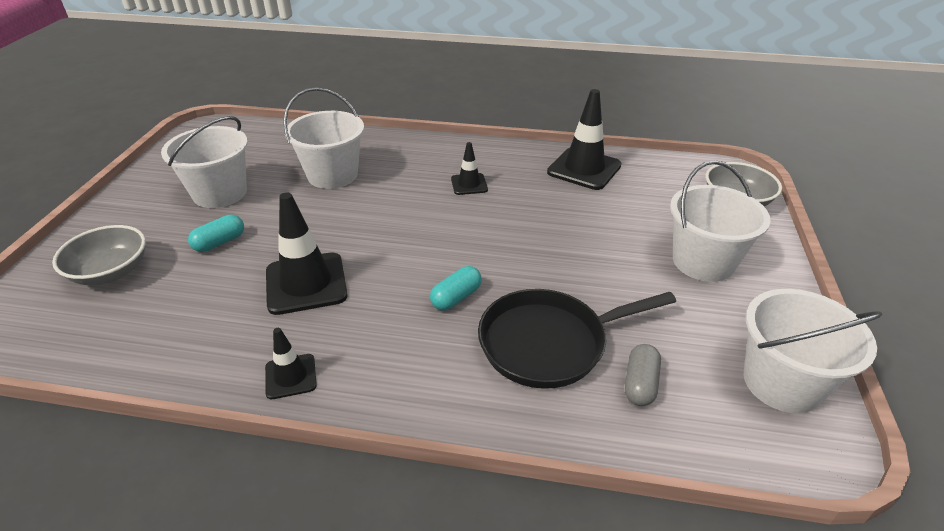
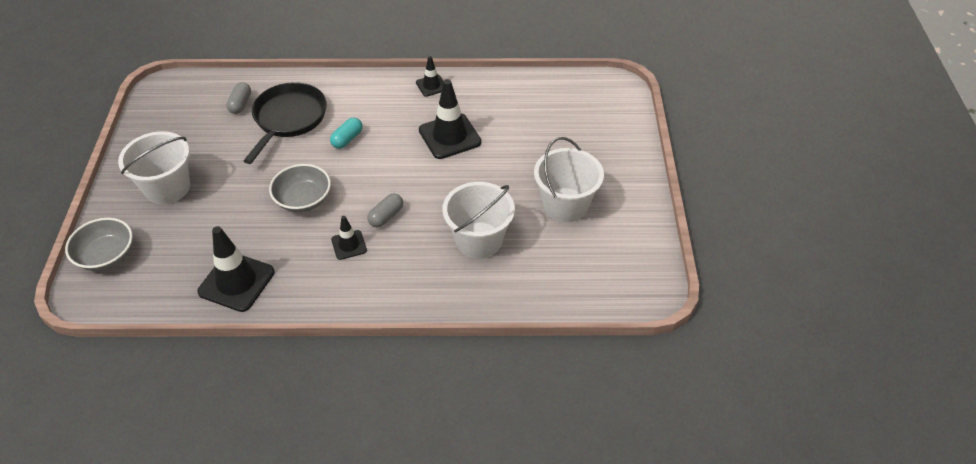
camera: 170 degrees right, 10 degrees up
grey bowl [52,225,146,285] -> grey bowl moved to [269,164,331,212]
turquoise capsule [188,215,244,252] -> none
black pan [478,289,676,389] -> black pan turned 45 degrees counterclockwise [244,82,327,164]
white bucket [744,289,882,413] -> none
none -> grey capsule [367,193,403,227]

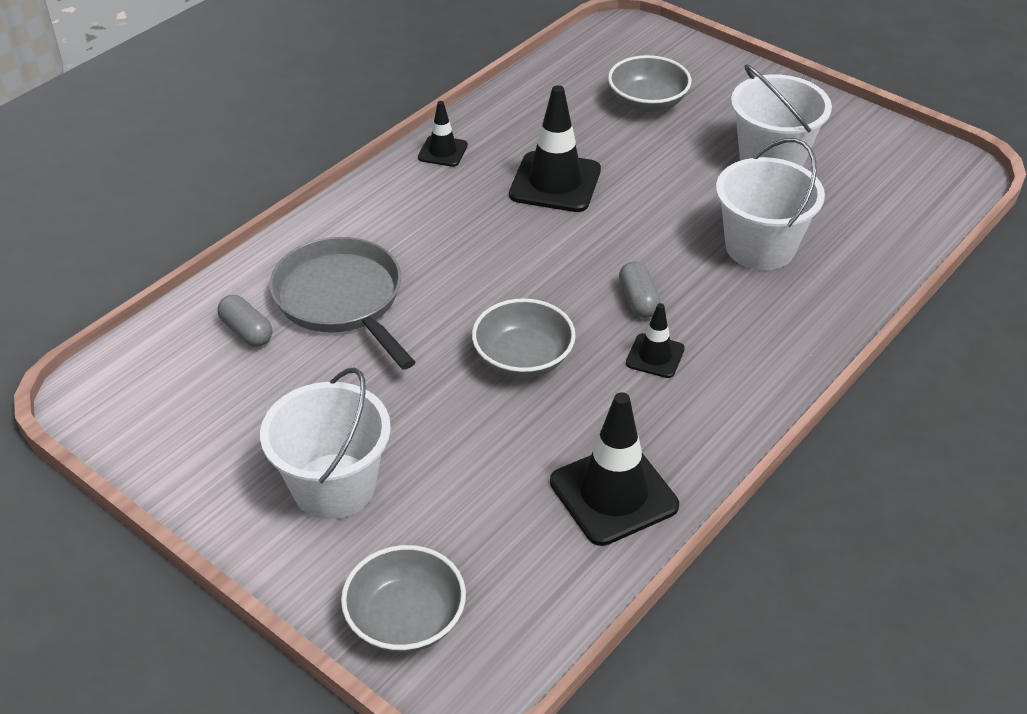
camera: 50 degrees left, 5 degrees down
black pan [244,82,327,164] -> grey pan [270,237,415,370]
turquoise capsule [330,118,363,149] -> none
none -> grey bowl [608,55,691,112]

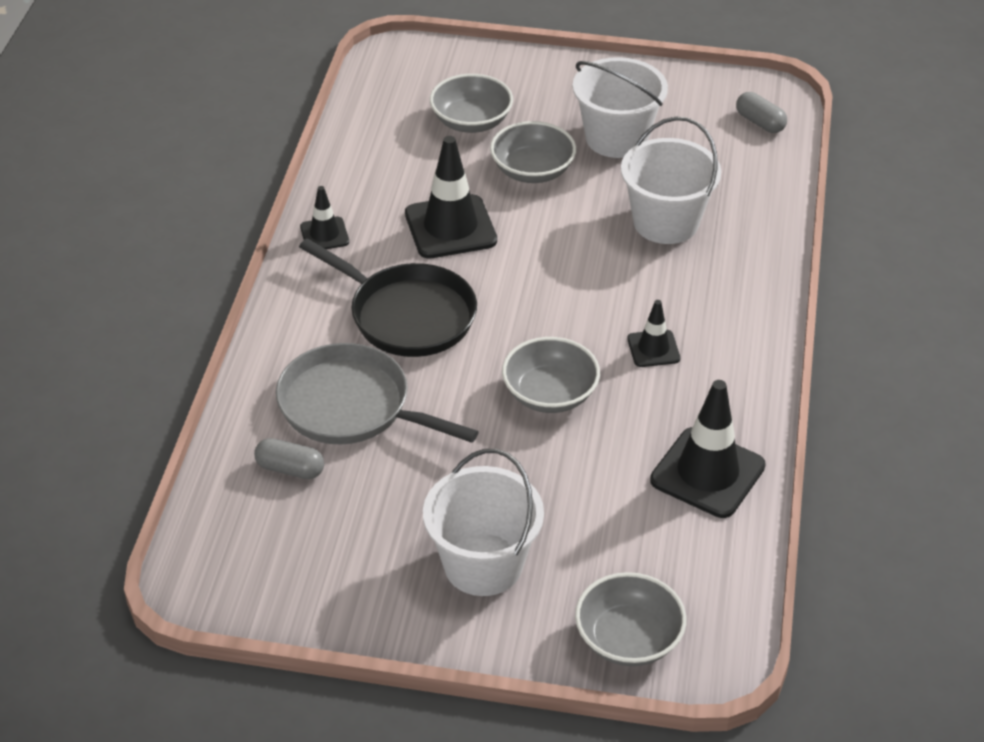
camera: 30 degrees left, 0 degrees up
grey capsule [619,262,661,318] -> grey capsule moved to [736,92,787,133]
none -> black pan [299,238,477,357]
none -> grey bowl [490,121,576,183]

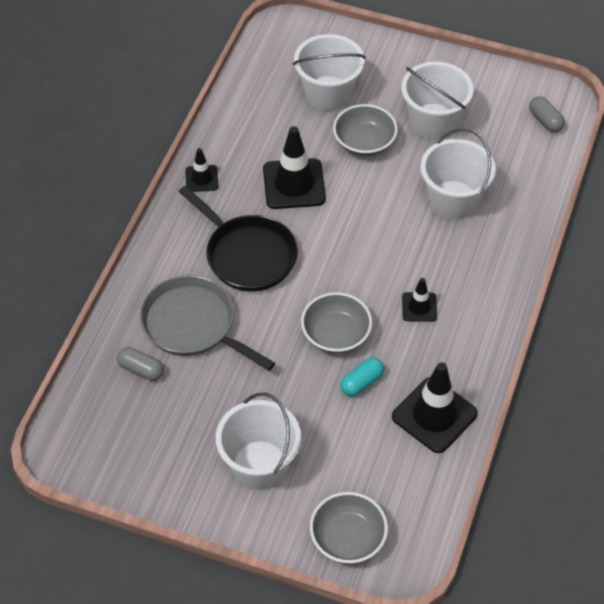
camera: 10 degrees right, 10 degrees up
grey bowl [430,74,513,133] -> white bucket [293,34,366,111]
none -> turquoise capsule [340,357,384,397]

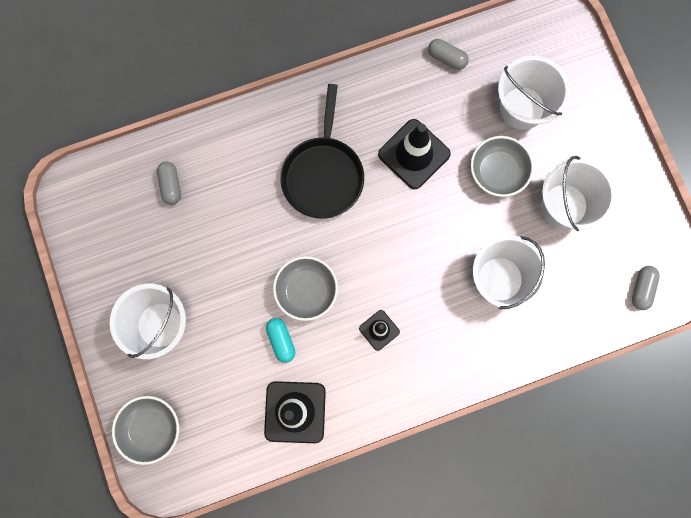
camera: 50 degrees right, 25 degrees up
grey pan [140,275,275,371] -> none
black traffic cone [185,148,218,192] -> none
turquoise capsule [340,357,384,397] -> turquoise capsule turned 60 degrees clockwise [266,318,295,363]
none -> grey capsule [428,39,469,70]

